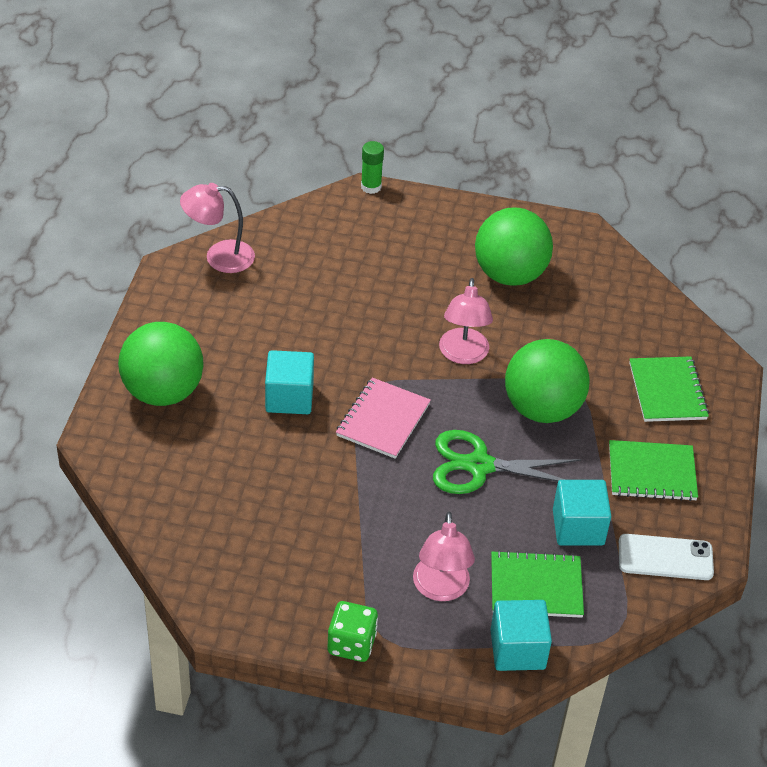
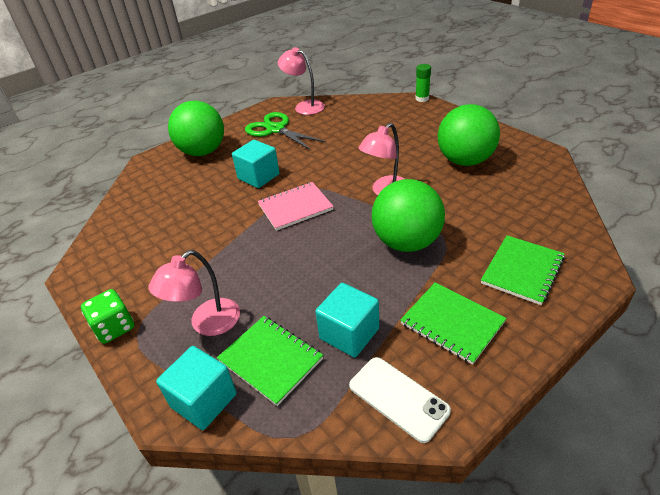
camera: 45 degrees right, 5 degrees down
green scissors [433,430,581,494] -> green scissors moved to [245,112,326,150]

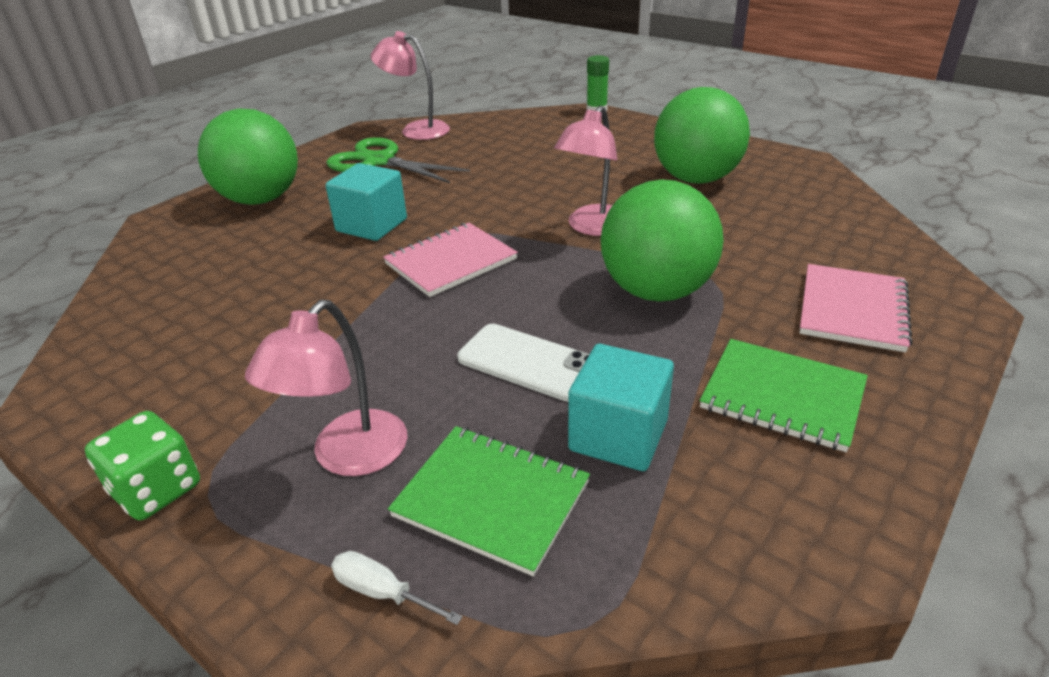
camera: 15 degrees left, 5 degrees down
turquoise cube [156,346,237,430] -> white screwdriver [331,551,462,625]
white phone [349,357,451,443] -> white phone moved to [457,324,589,402]
green notebook [481,235,565,305] -> pink notebook [799,264,913,352]

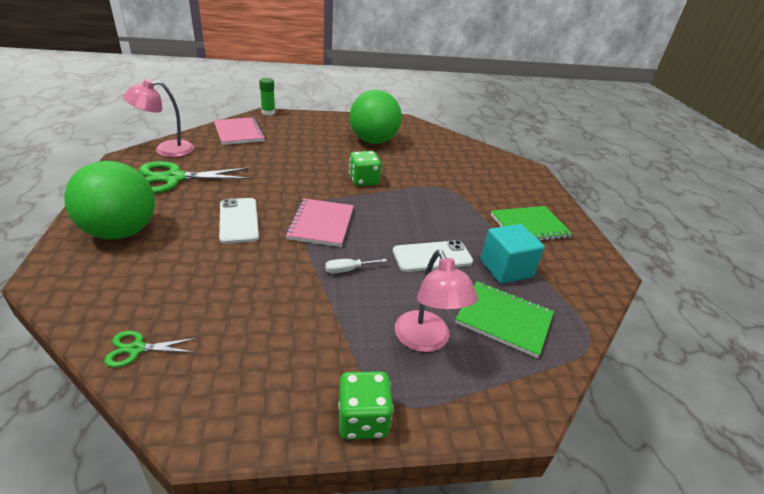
camera: 50 degrees left, 0 degrees up
turquoise cube [326,163,407,241] -> white phone [219,198,259,244]
white screwdriver [331,551,462,625] -> white screwdriver moved to [325,259,387,274]
green notebook [388,426,590,576] -> green notebook turned 45 degrees clockwise [455,281,554,358]
pink lamp [554,106,617,236] -> green dice [349,151,381,186]
green ball [601,179,724,302] -> none
pink notebook [799,264,913,352] -> pink notebook moved to [214,117,266,145]
none -> green scissors [104,331,198,367]

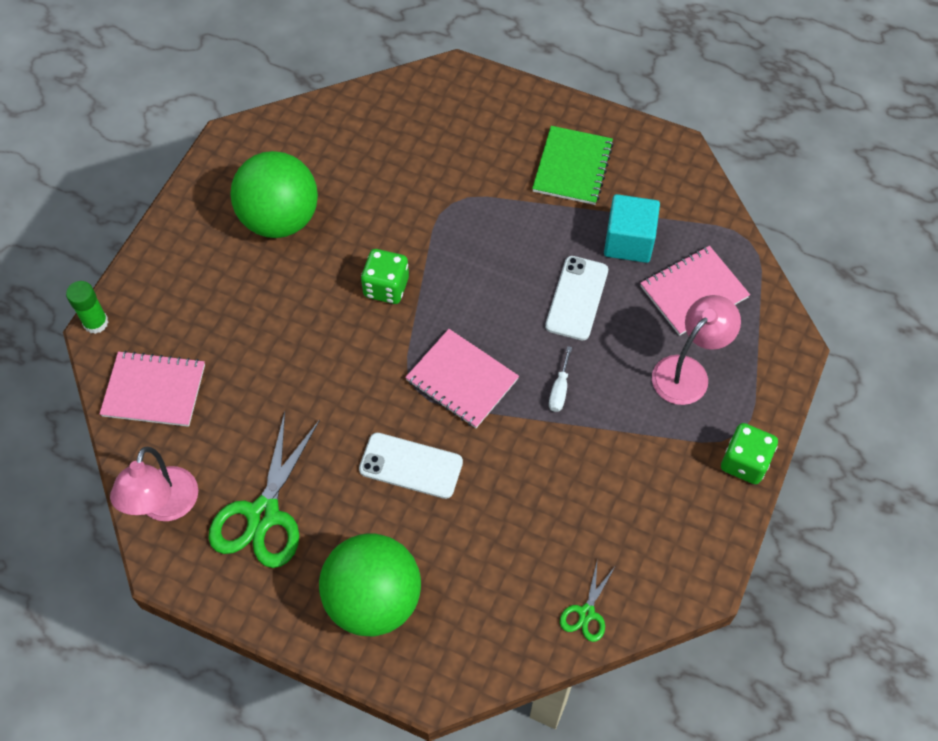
camera: 55 degrees left, 25 degrees up
pink lamp [395,250,478,352] -> pink lamp turned 60 degrees counterclockwise [652,295,741,405]
green notebook [455,281,554,358] -> pink notebook [640,246,750,336]

